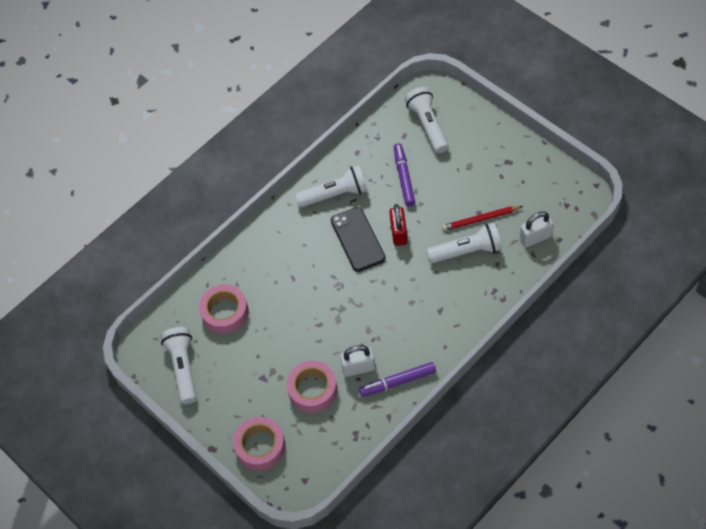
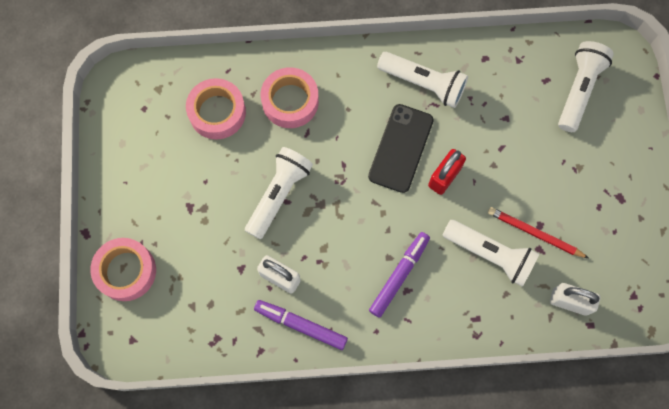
camera: 35 degrees right, 15 degrees up
white flashlight [161,327,197,404] -> white flashlight moved to [245,147,313,239]
pink tape [287,361,337,413] -> pink tape moved to [261,67,319,128]
purple marker [394,143,415,206] -> purple marker moved to [369,232,430,318]

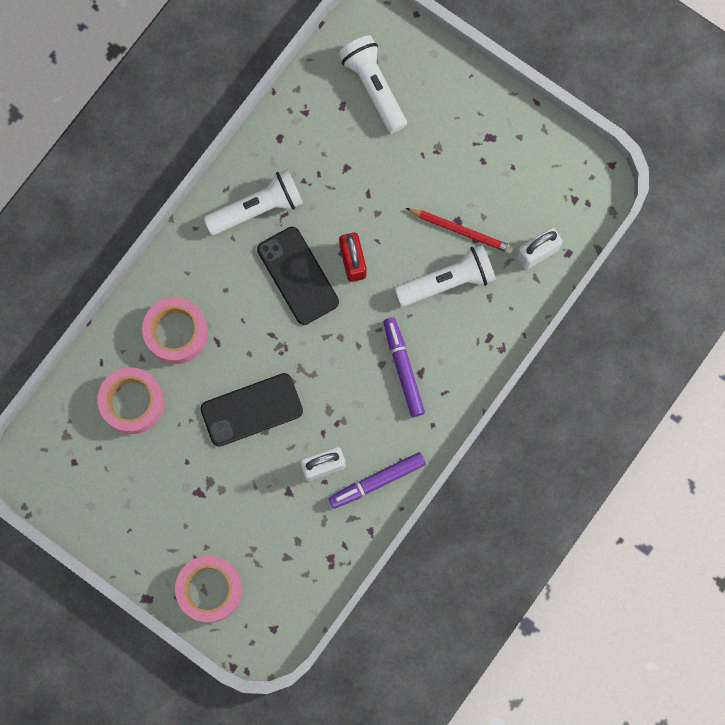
camera: 50 degrees left, 5 degrees up
white flashlight [245,147,313,239] -> black phone [200,373,303,447]
red pencil [488,207,588,258] -> red pencil turned 135 degrees counterclockwise [406,208,513,253]

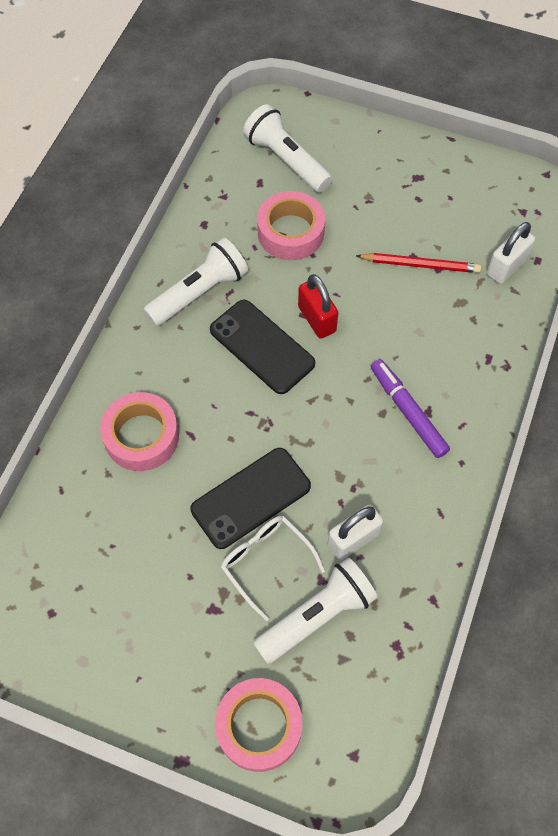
camera: 15 degrees left, 15 degrees down
pink tape [97,367,165,434] -> pink tape moved to [257,191,325,260]
purple marker [328,452,426,509] -> none
white flashlight [394,245,496,307] -> white flashlight moved to [253,558,378,664]
none -> white glasses [221,516,325,621]

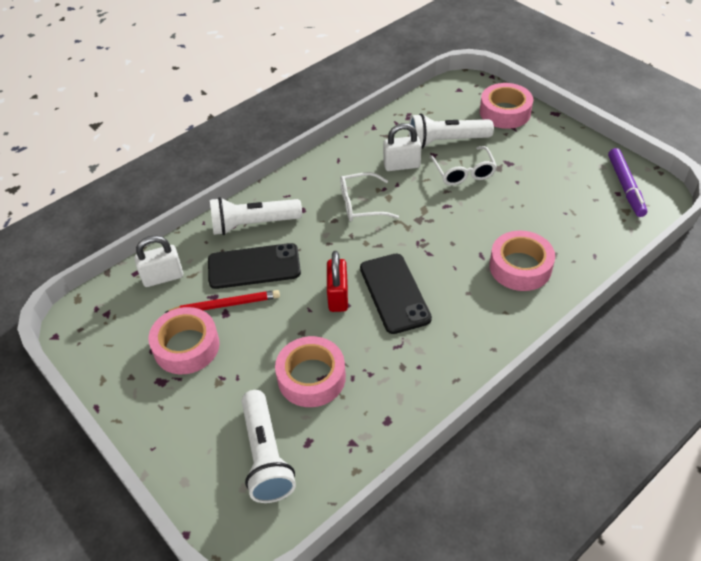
camera: 150 degrees left, 15 degrees down
white flashlight [143,238,248,326] -> white flashlight moved to [210,197,302,235]
black phone [191,448,311,549] -> black phone moved to [208,243,301,289]
red pencil [356,253,481,273] -> red pencil turned 135 degrees clockwise [164,290,280,313]
purple marker [371,359,450,458] -> purple marker moved to [608,148,647,217]
none -> pink tape [148,307,220,374]
none -> white glasses [340,172,399,221]

